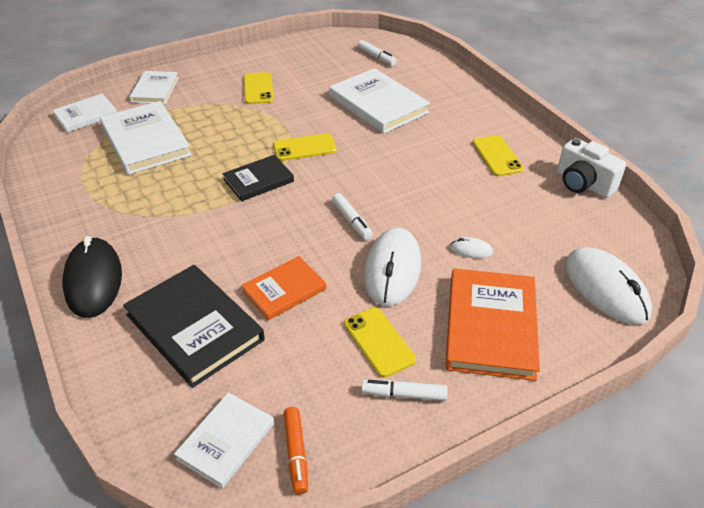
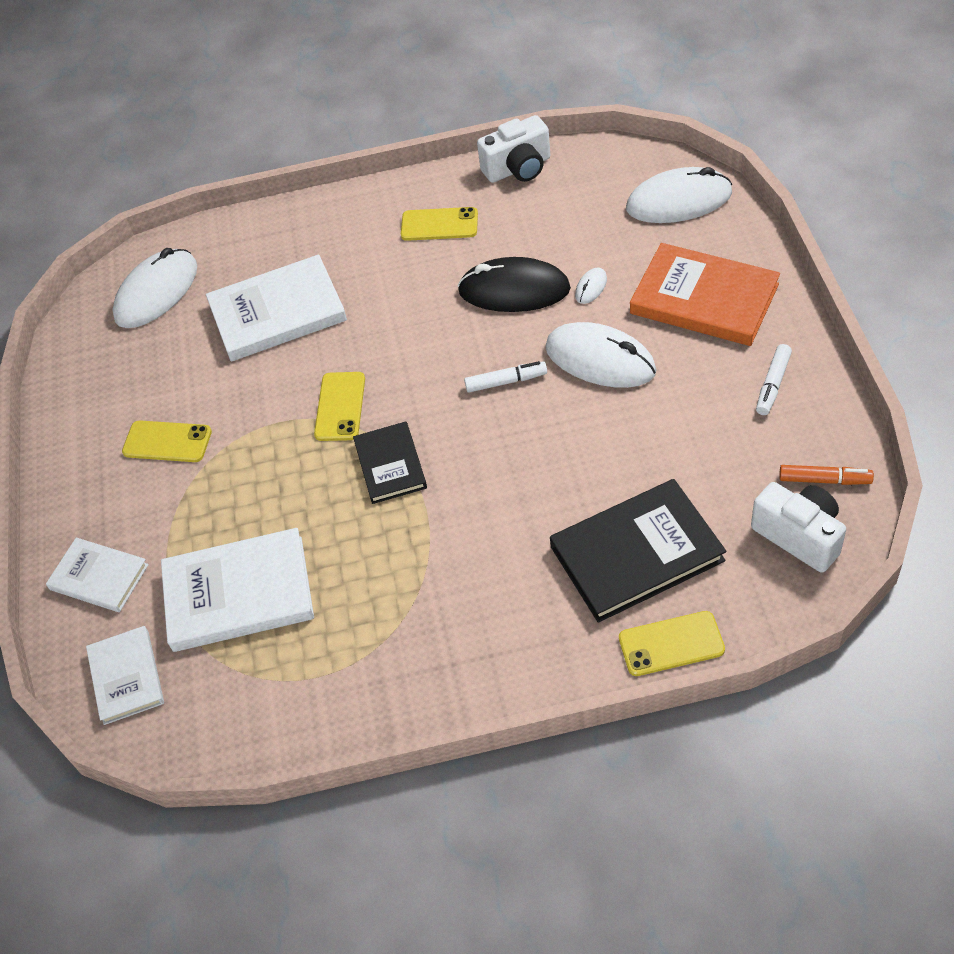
camera: 65 degrees left, 10 degrees up
black mouse [62,236,122,318] -> black mouse moved to [458,257,571,312]
white book [174,392,274,489] -> white camera [751,482,846,573]
orange book [241,256,326,320] -> none
yellow phone [344,307,416,378] -> yellow phone moved to [619,611,725,676]
white marker [358,40,397,66] -> white mouse [113,248,197,328]

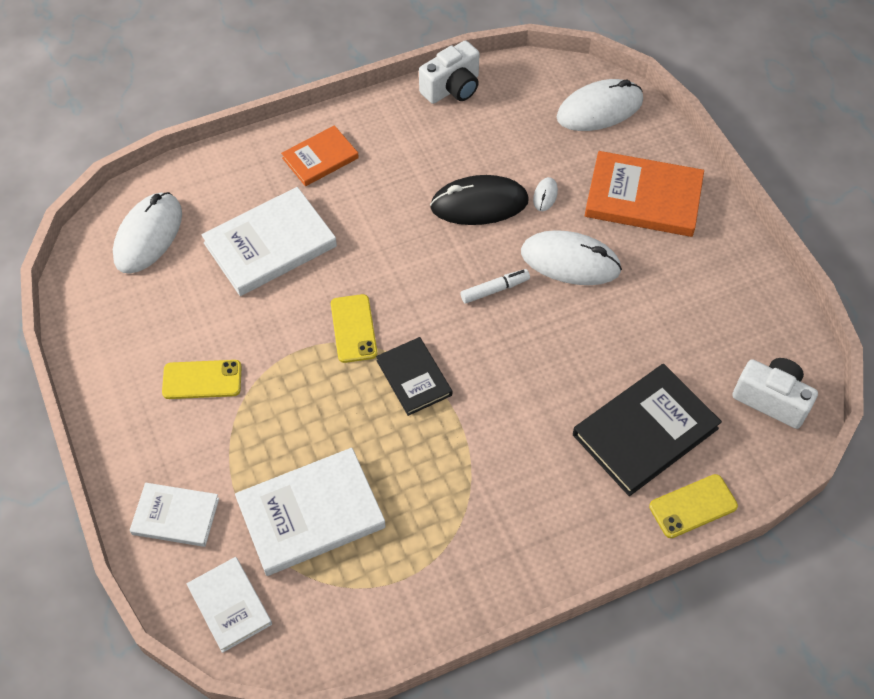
camera: 20 degrees left, 5 degrees up
yellow phone [401,207,478,241] -> none
white marker [756,344,792,415] -> none
orange marker [779,465,874,485] -> none
none -> orange book [281,125,359,186]

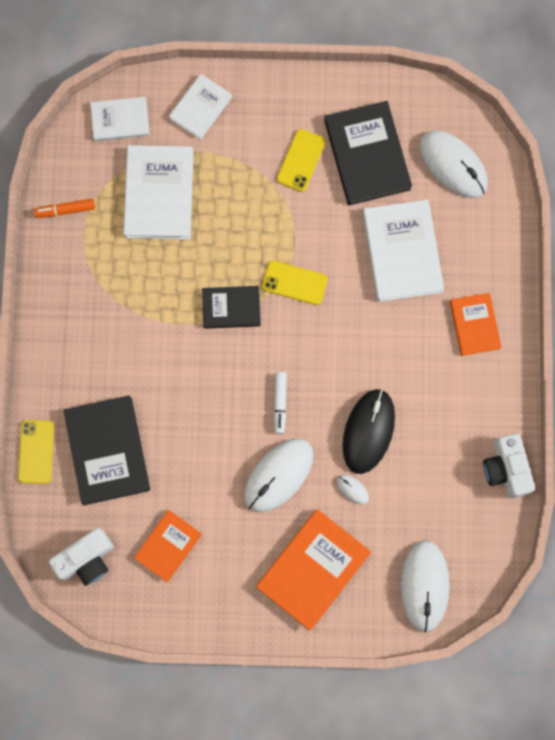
camera: 115 degrees right, 20 degrees up
none -> orange marker [34,199,95,218]
none -> orange book [134,510,202,582]
none -> black book [324,101,412,206]

